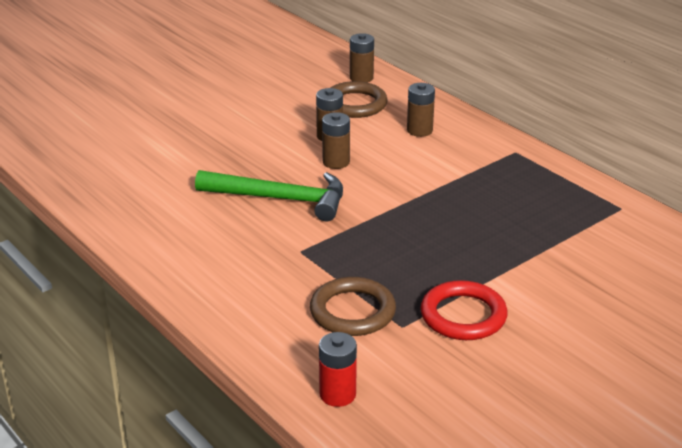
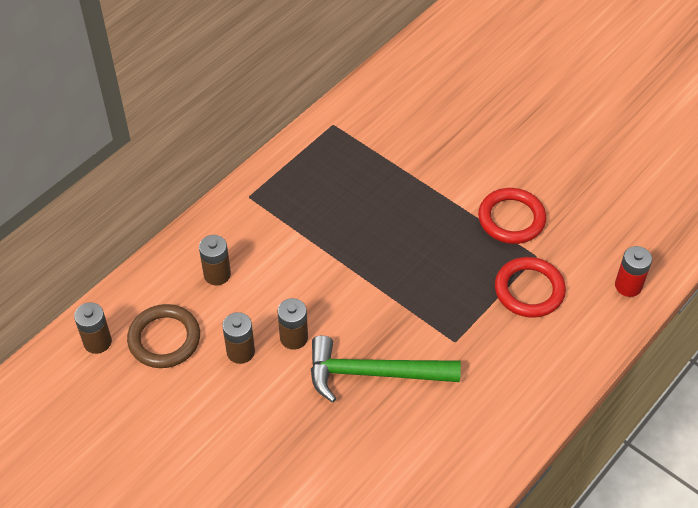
camera: 100 degrees left, 20 degrees up
green hammer [195,170,343,221] -> green hammer turned 90 degrees counterclockwise [311,335,461,402]
brown ring [310,277,396,336] -> red ring [495,257,566,318]

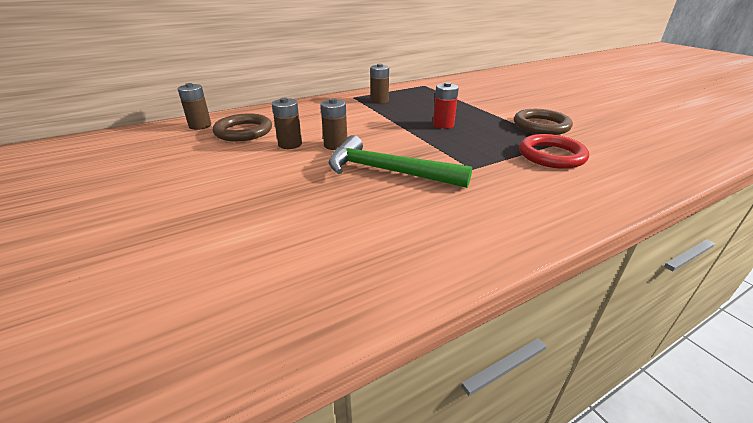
camera: 20 degrees right, 20 degrees down
brown battery [199,235,231,285] -> brown battery moved to [370,64,389,104]
red ring [478,188,546,244] -> brown ring [514,109,573,135]
red battery [615,246,652,297] -> red battery moved to [433,82,459,129]

